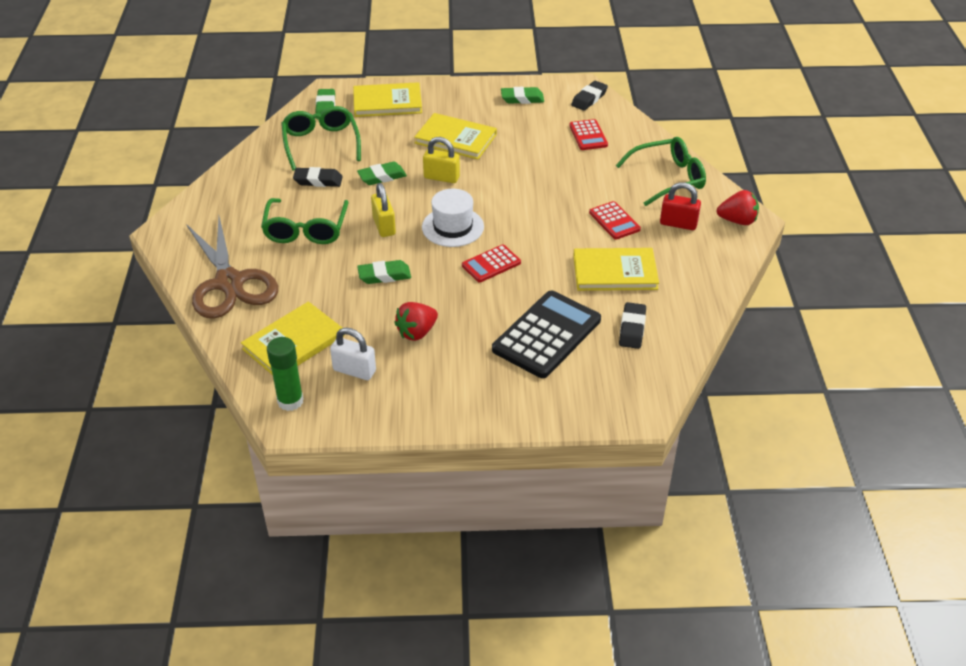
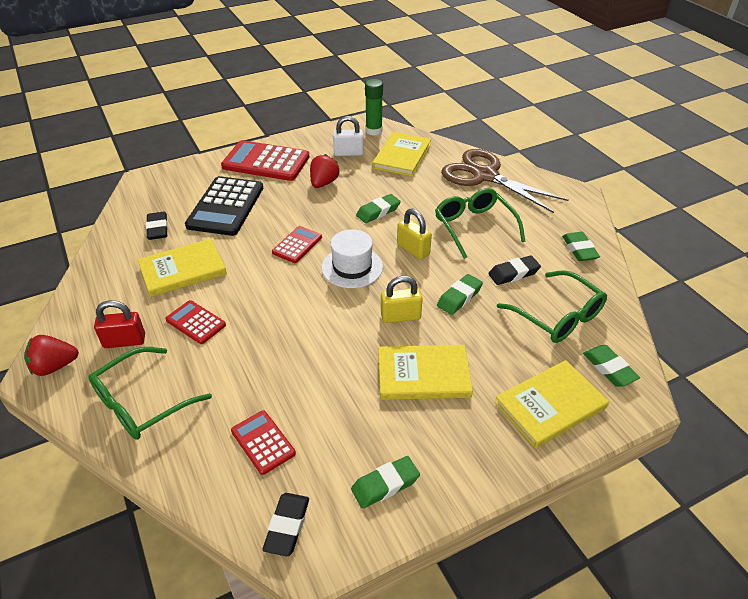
camera: 155 degrees right, 0 degrees up
none -> red calculator [221,140,309,181]
none -> green eraser [562,232,600,261]

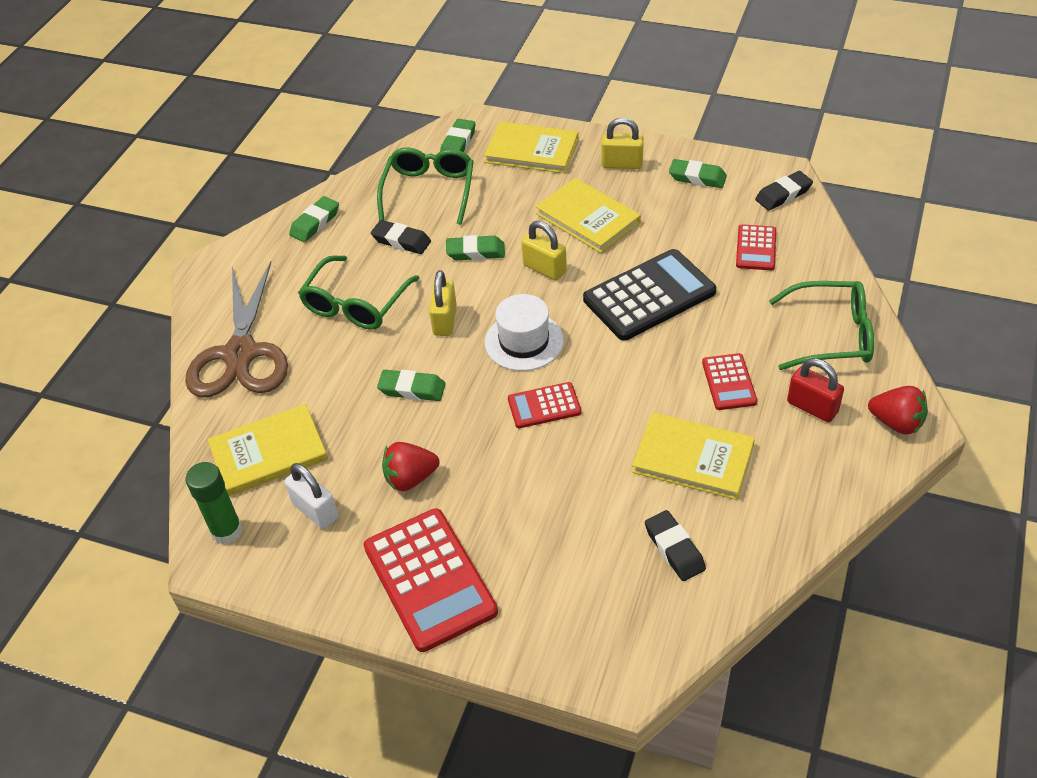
camera: 130 degrees left, 5 degrees up
black eraser [146,212,168,240] -> black eraser turned 60 degrees counterclockwise [645,510,706,581]
black calculator [185,176,263,236] -> black calculator moved to [583,249,716,341]
none -> yellow padlock [602,118,644,169]

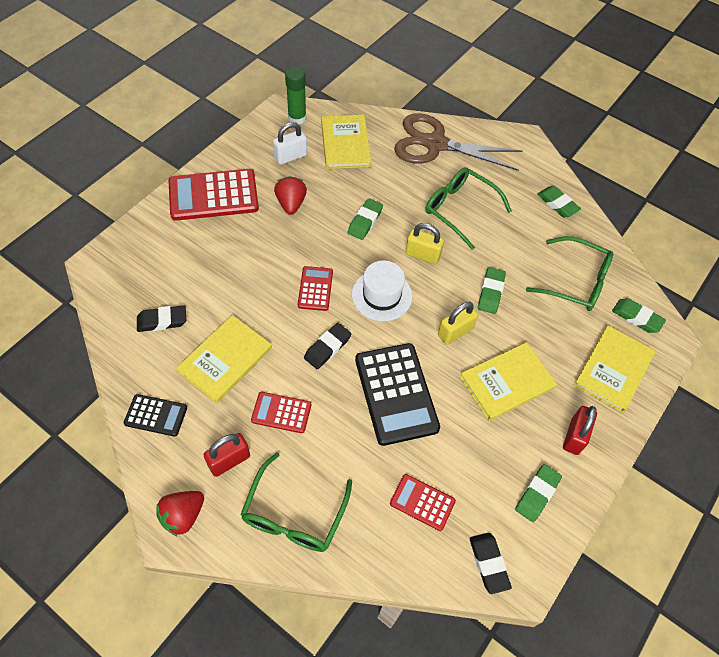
camera: 100 degrees right, 10 degrees up
black eraser [371,220,431,254] -> black eraser moved to [304,323,351,369]
yellow padlock [602,118,644,169] -> red padlock [563,406,597,455]
none -> black calculator [124,394,187,437]

